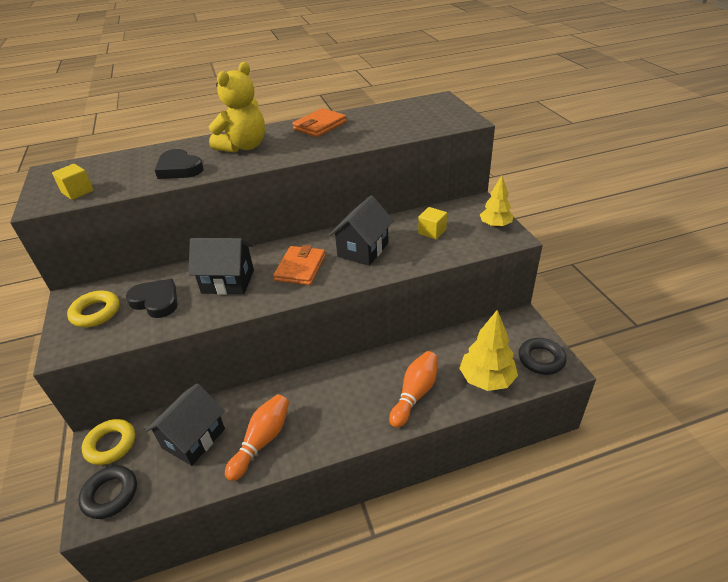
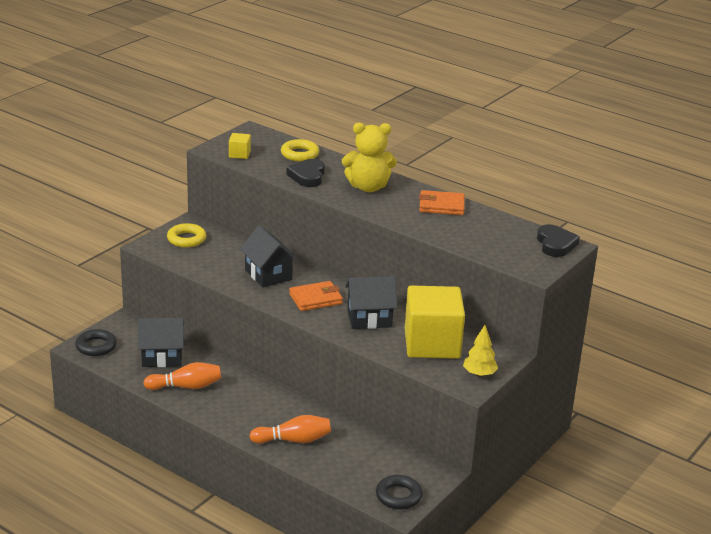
camera: 50 degrees right, 10 degrees down
yellow ring [82,419,135,465] -> yellow ring moved to [281,139,319,162]
black heart [126,279,178,318] -> black heart moved to [537,224,580,257]
yellow cube [418,207,447,239] -> yellow cube [405,285,465,359], size x2.45
yellow tree [459,310,518,391] -> none

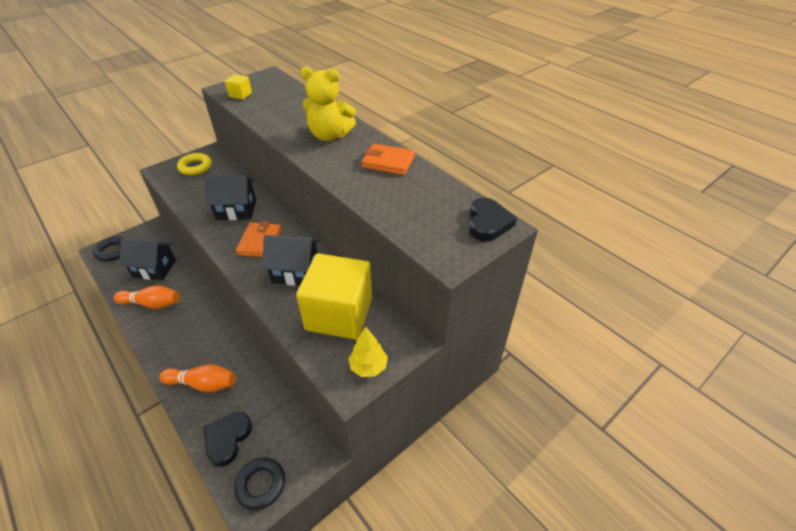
camera: 15 degrees right, 15 degrees up
black house [240,225,298,287] -> black house turned 75 degrees counterclockwise [205,175,256,220]
yellow ring [281,139,319,162] -> none
black heart [286,159,325,187] -> black heart moved to [204,412,252,467]
orange wallet [289,281,343,311] -> orange wallet turned 75 degrees counterclockwise [236,221,282,257]

